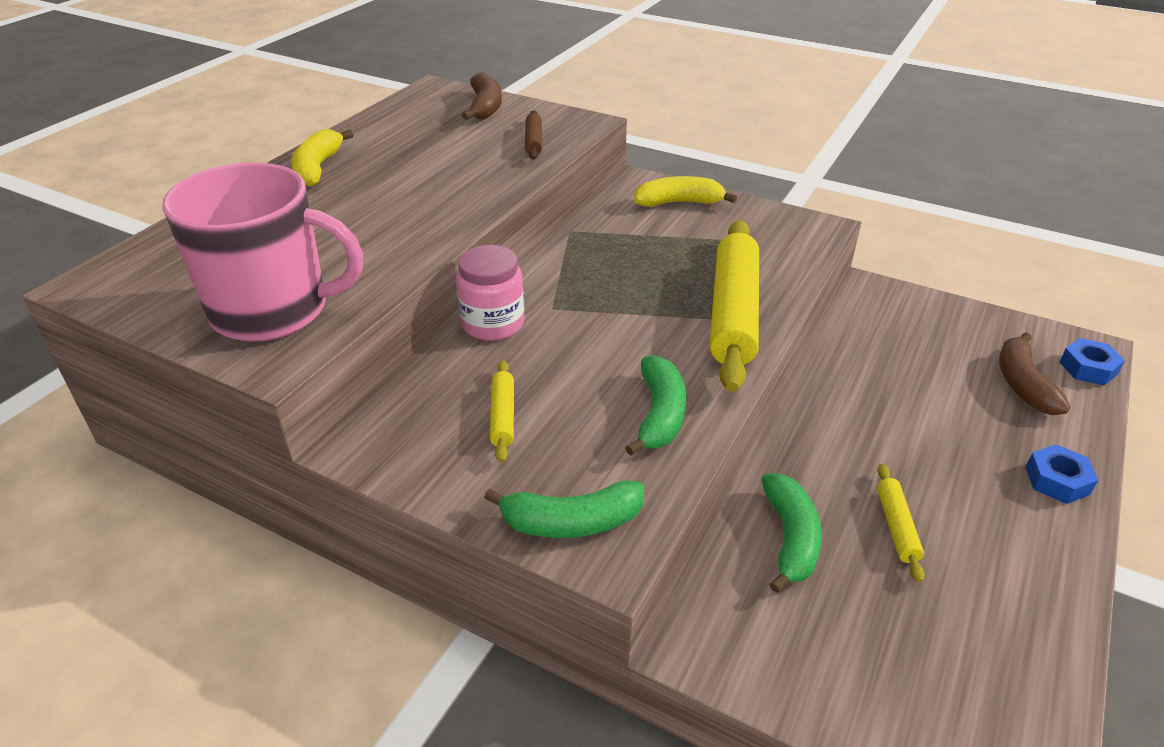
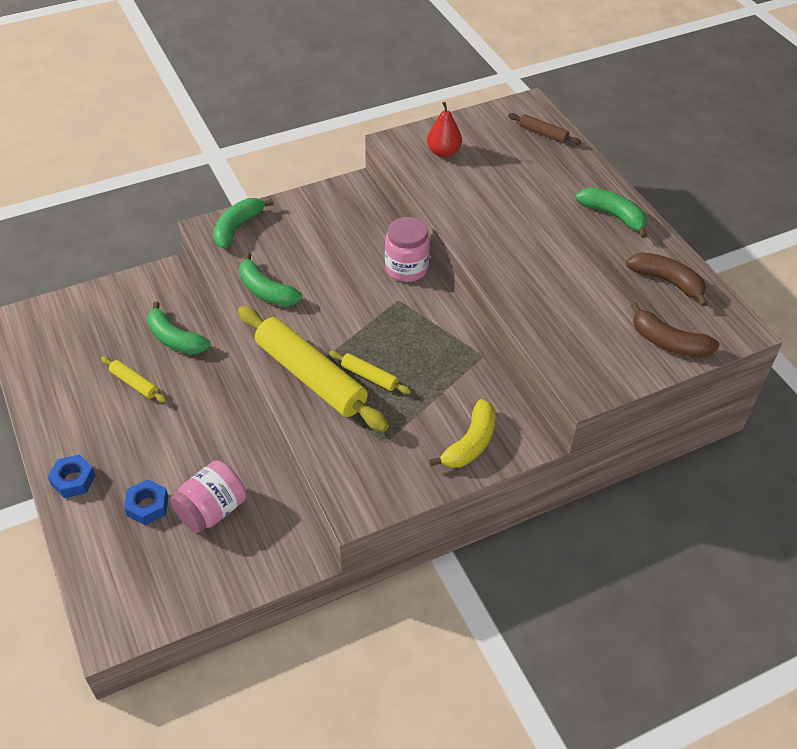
camera: 125 degrees right, 10 degrees up
pink mug [162,162,363,342] -> red pear [427,102,462,158]
yellow banana [291,129,353,187] -> green banana [575,188,648,238]
yellow rolling pin [490,360,514,463] -> yellow rolling pin moved to [329,350,411,394]
brown rolling pin [525,110,542,160] -> brown rolling pin moved to [508,113,581,145]
brown banana [999,332,1070,415] -> brown banana moved to [626,252,708,307]
blue nut [1060,338,1125,385] -> blue nut moved to [124,480,168,525]
none -> pink jar [170,460,246,533]

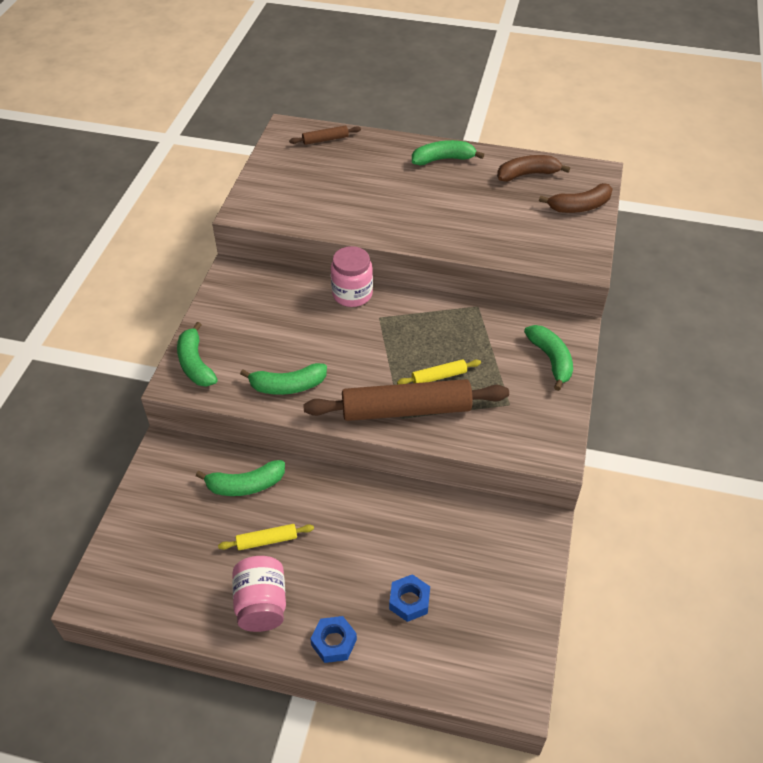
camera: 50 degrees left, 0 degrees up
pink jar [170,460,246,533] -> pink jar moved to [232,556,286,632]
yellow rolling pin [238,306,389,432] -> brown rolling pin [303,379,509,421]
red pear [427,102,462,158] -> none
yellow banana [429,399,496,468] -> green banana [524,325,573,391]

